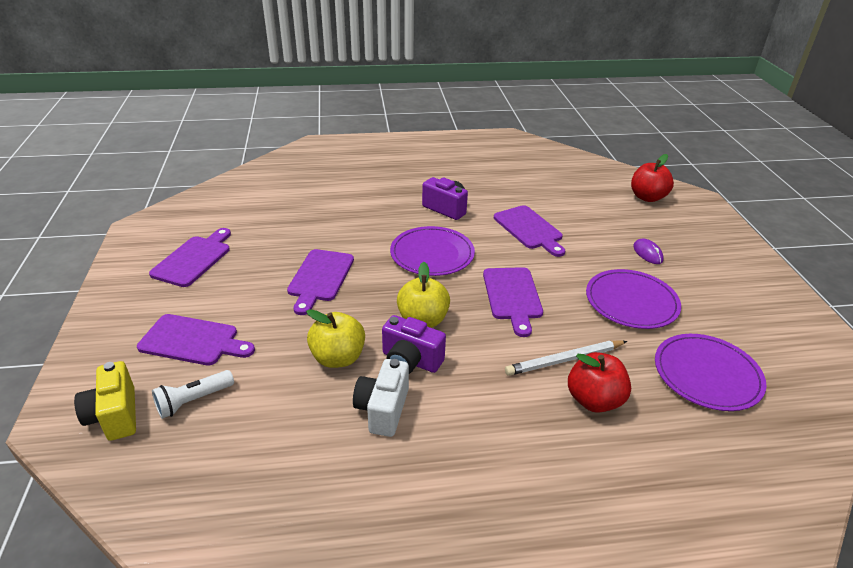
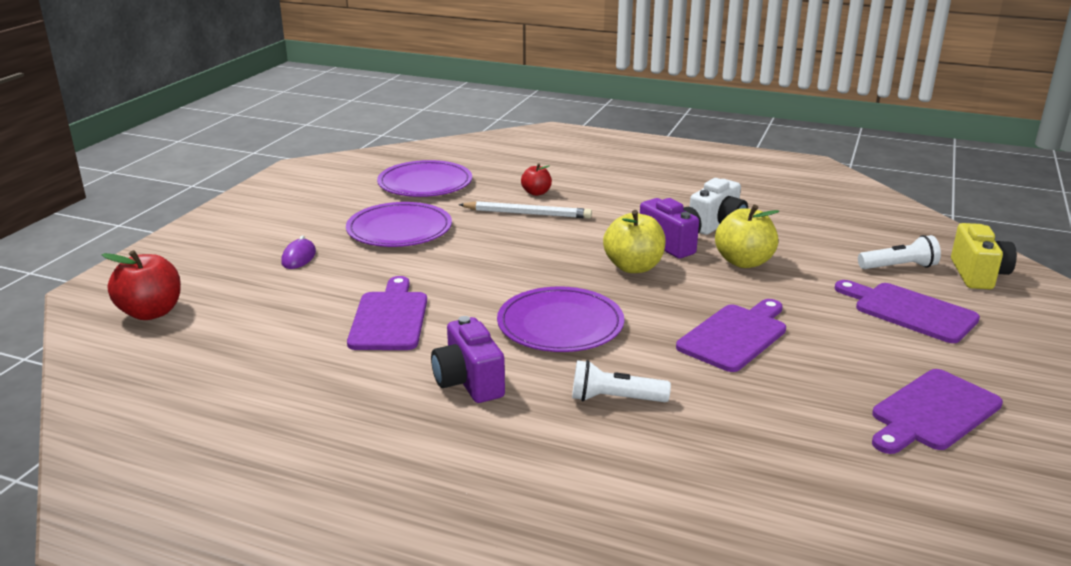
camera: 150 degrees left, 10 degrees down
purple cutting board [483,267,543,337] -> none
red apple [568,352,631,413] -> red apple [521,163,552,196], size x0.59
none -> white flashlight [572,360,671,402]

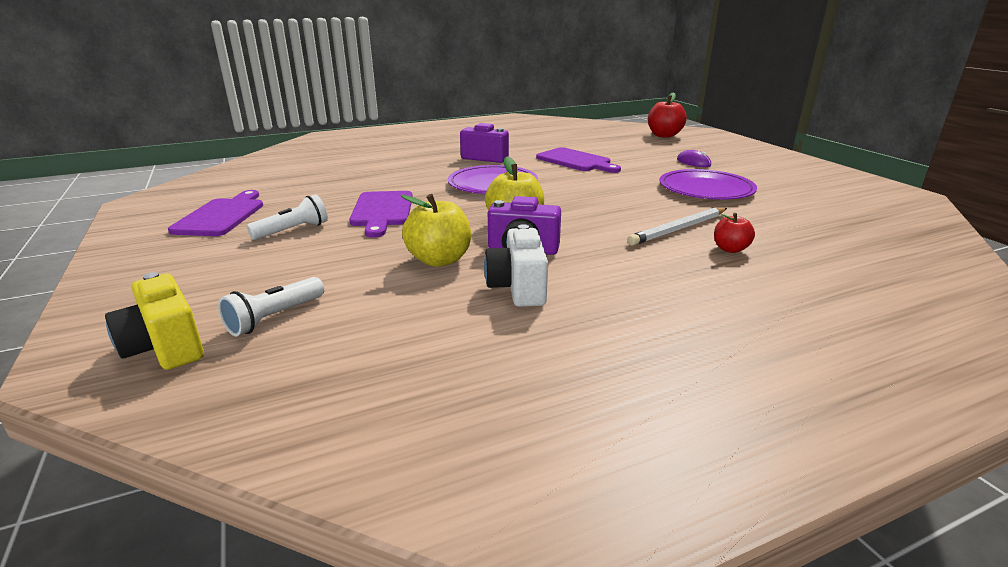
camera: 135 degrees right, 0 degrees up
purple plate [377,160,472,197] -> none
white flashlight [572,360,671,402] -> white flashlight moved to [247,194,328,240]
purple cutting board [835,280,980,343] -> none

